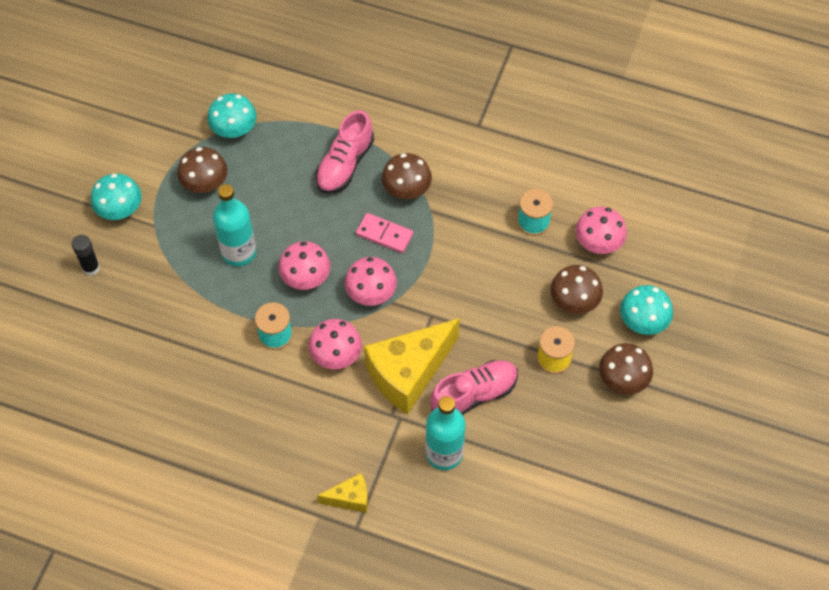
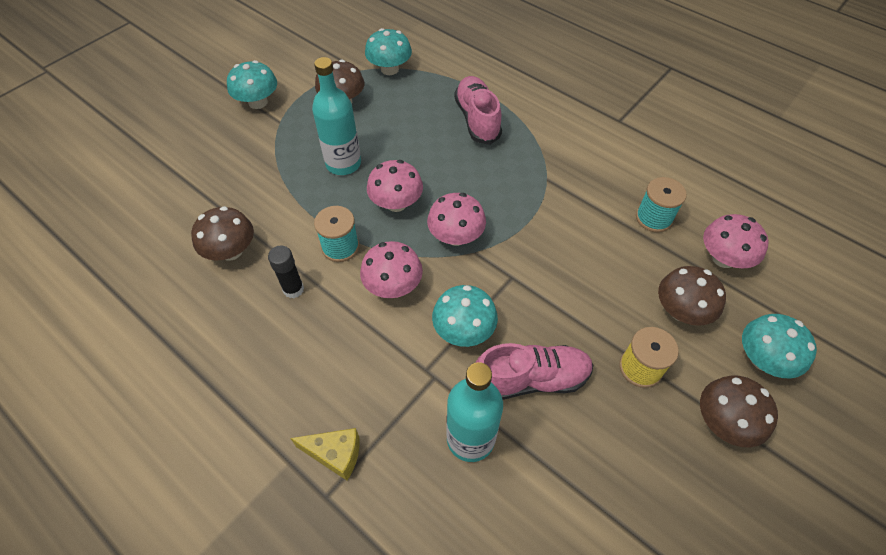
camera: 20 degrees right, 5 degrees down
black glue stick [72,235,100,276] -> black glue stick moved to [268,245,304,298]
pink shoe [315,110,374,194] -> pink shoe turned 120 degrees clockwise [454,76,502,145]
pink domino [356,213,413,253] -> none
yellow cheese [364,318,460,415] -> turquoise mushroom [432,285,498,347]
brown mushroom [382,153,432,199] -> brown mushroom moved to [191,206,254,261]

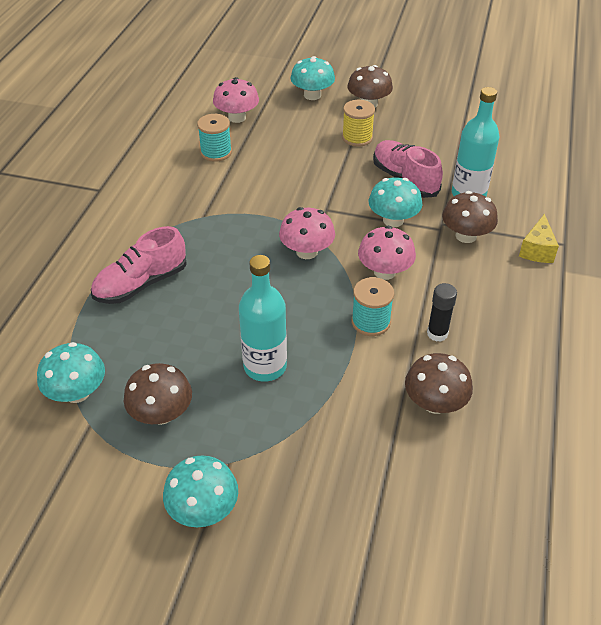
camera: 115 degrees left, 10 degrees down
yellow cheese [290,428,359,480] -> yellow cheese turned 150 degrees counterclockwise [519,214,559,263]
pink mushroom [367,160,423,212] -> none
brown mushroom [658,266,726,326] -> brown mushroom moved to [442,191,498,243]

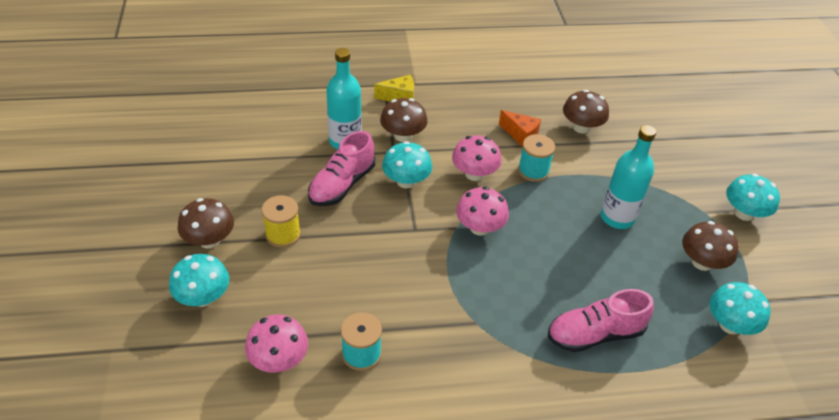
camera: 115 degrees left, 0 degrees up
pink shoe [91,226,187,304] -> pink shoe turned 135 degrees clockwise [548,289,654,352]
black glue stick [427,283,457,342] -> orange cheese [499,110,541,147]

